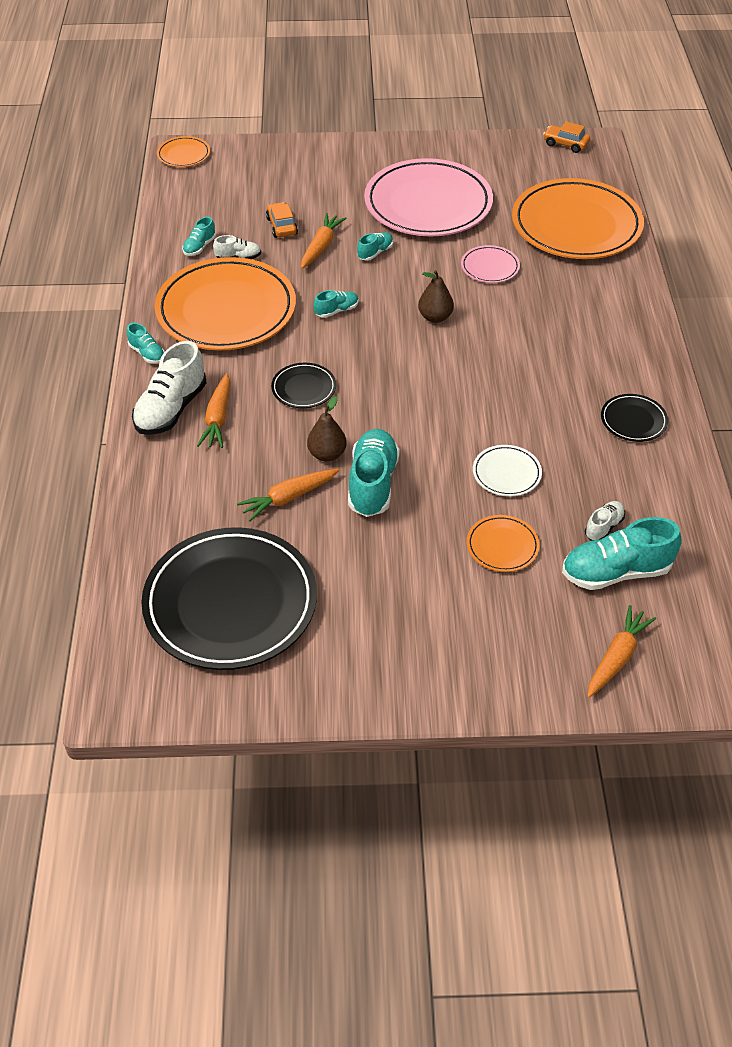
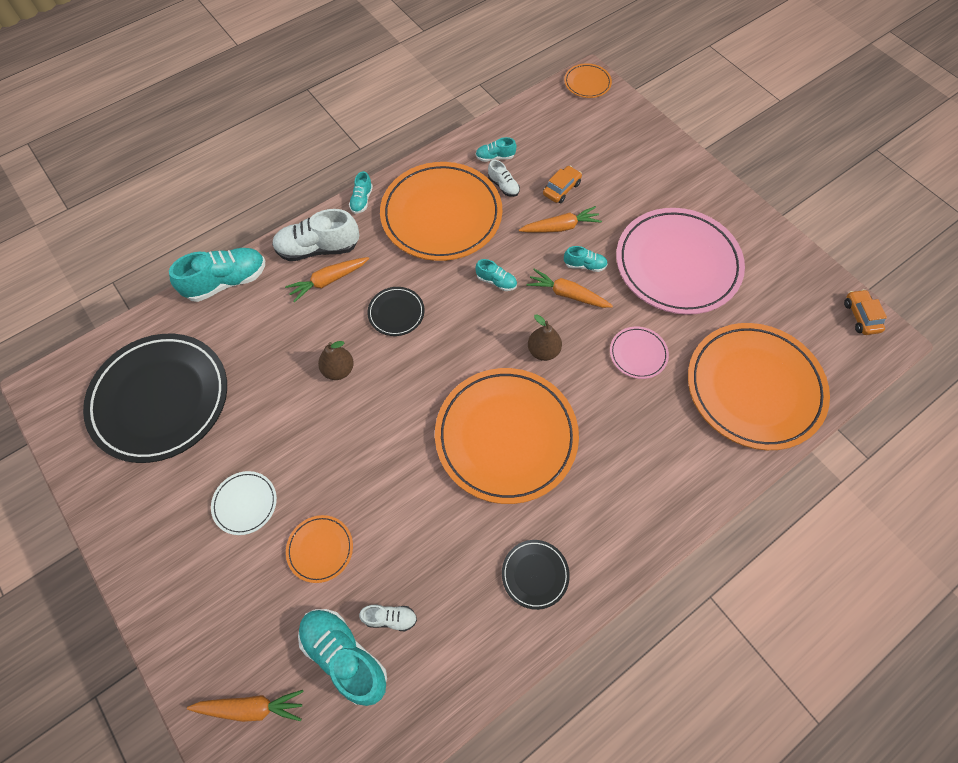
camera: 55 degrees right, 15 degrees up
orange carrot [237,469,339,522] -> orange carrot moved to [527,269,613,308]
turquoise shoe [348,429,400,517] -> turquoise shoe moved to [169,248,265,302]
white plate [473,445,542,497] -> white plate moved to [211,471,277,535]
none -> orange plate [435,368,579,504]

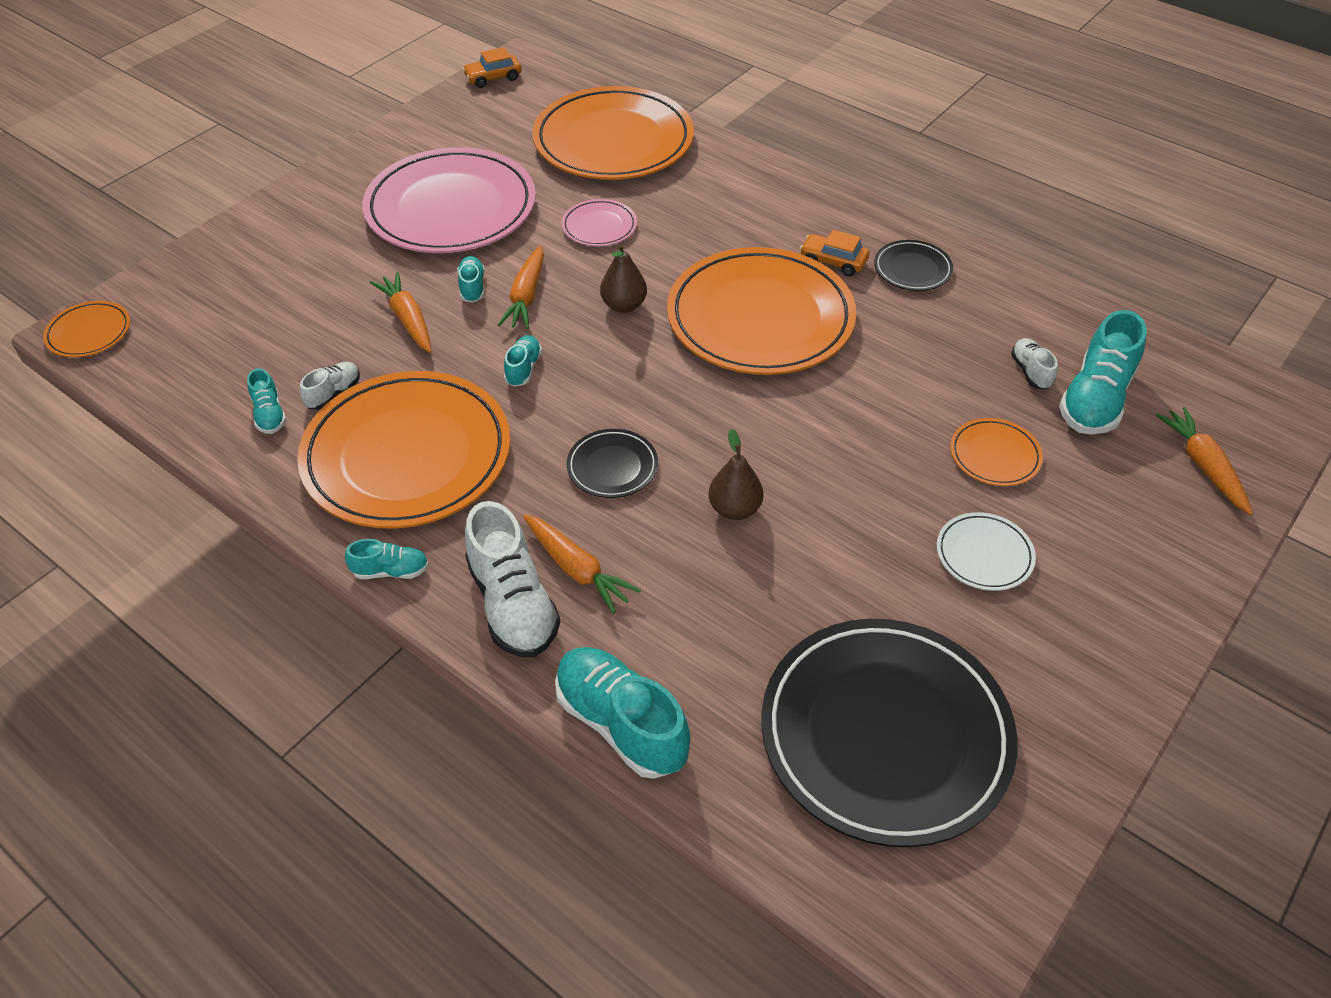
camera: 105 degrees left, 15 degrees down
orange car [543,166,582,203] -> orange car moved to [800,230,869,276]

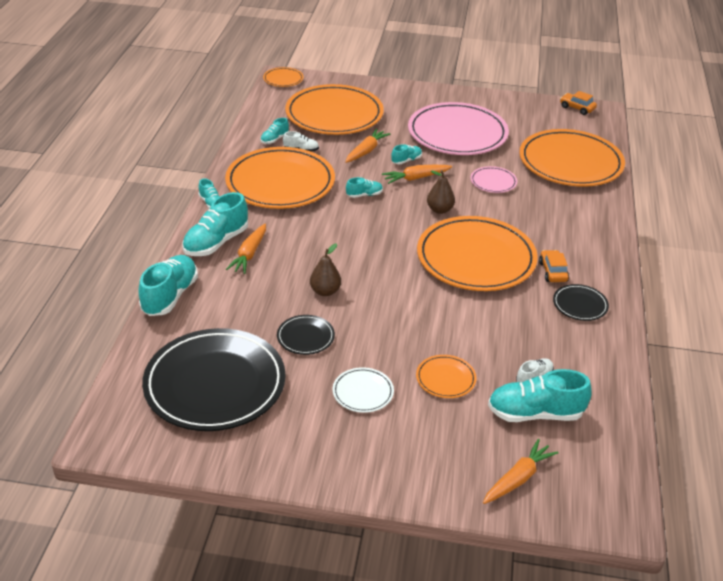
camera: 60 degrees right, 10 degrees down
white shoe [465,501,560,657] -> turquoise shoe [182,192,248,256]
black plate [567,429,658,498] -> black plate moved to [277,315,335,355]
none -> orange plate [285,84,384,135]

